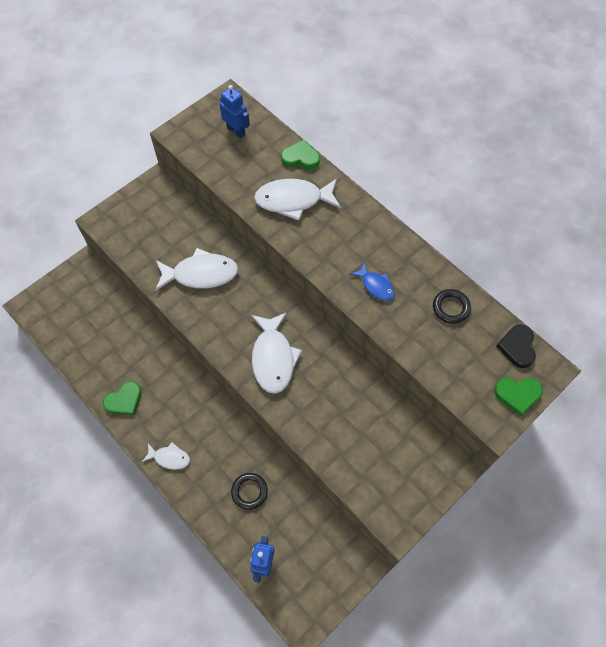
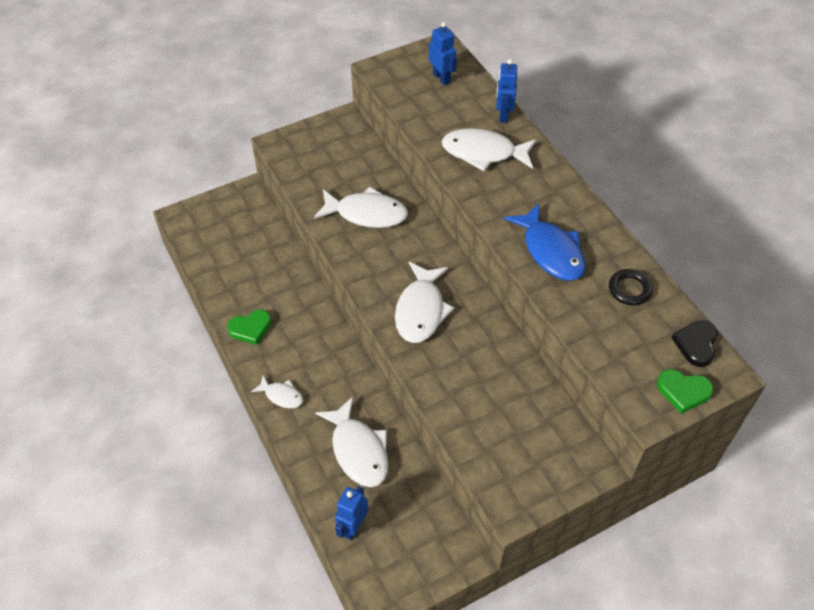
camera: 15 degrees right, 10 degrees down
black ring [231,473,268,510] -> white fish [315,397,389,487]
green heart [281,140,320,170] -> blue robot [496,59,517,123]
blue fish [350,262,395,301] -> blue fish [504,203,586,281], size x1.84

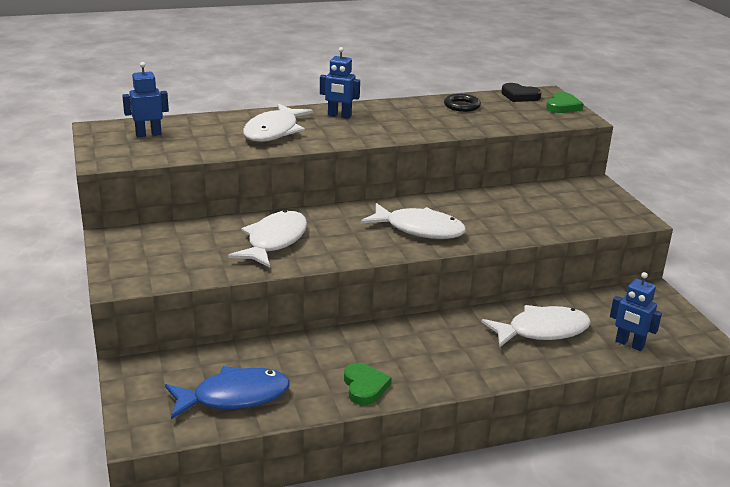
camera: 80 degrees left, 25 degrees down
white fish [251,375,303,408] -> none
blue robot [496,59,517,123] -> blue robot moved to [320,47,360,119]
blue fish [504,203,586,281] -> blue fish moved to [165,366,290,419]

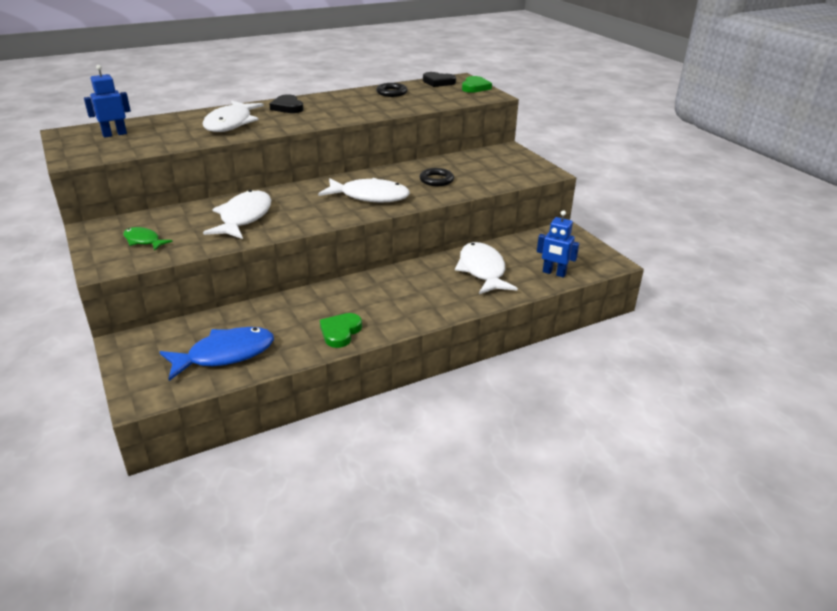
camera: 10 degrees left, 5 degrees up
blue robot [320,47,360,119] -> black heart [270,94,304,113]
green heart [344,363,392,405] -> green heart turned 135 degrees counterclockwise [320,313,362,348]
white fish [481,305,591,348] -> white fish turned 75 degrees counterclockwise [455,242,518,294]
none -> green fish [123,227,173,251]
none -> black ring [420,168,454,186]

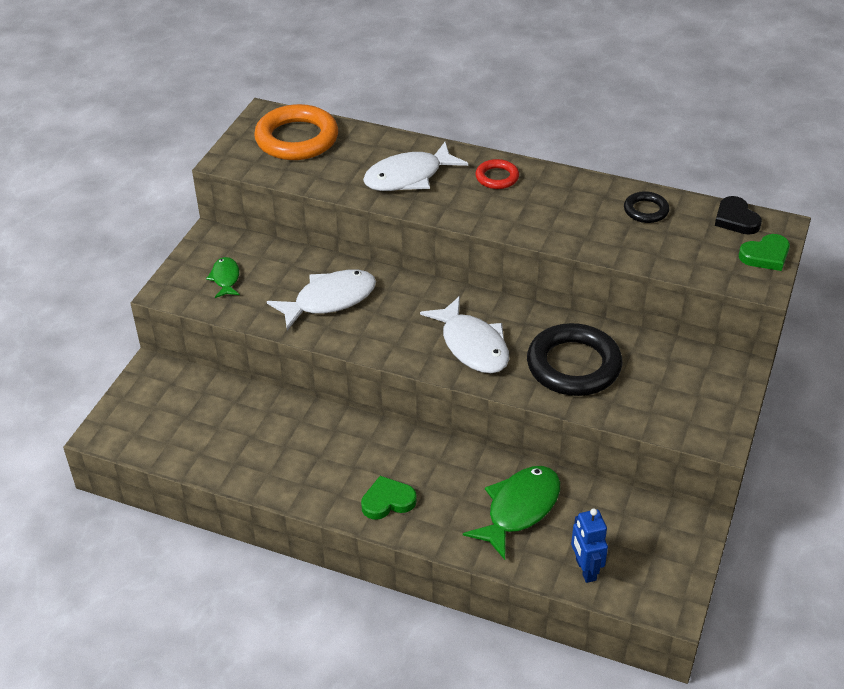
camera: 50 degrees right, 10 degrees up
blue robot [84,65,131,138] -> orange ring [254,104,338,160]
blue fish [160,327,274,381] -> none
black heart [270,94,304,113] -> red ring [475,159,519,189]
green heart [320,313,362,348] -> green heart moved to [361,476,417,520]
black ring [420,168,454,186] -> black ring [527,323,623,396], size x1.99
white fish [455,242,518,294] -> green fish [463,466,560,560]

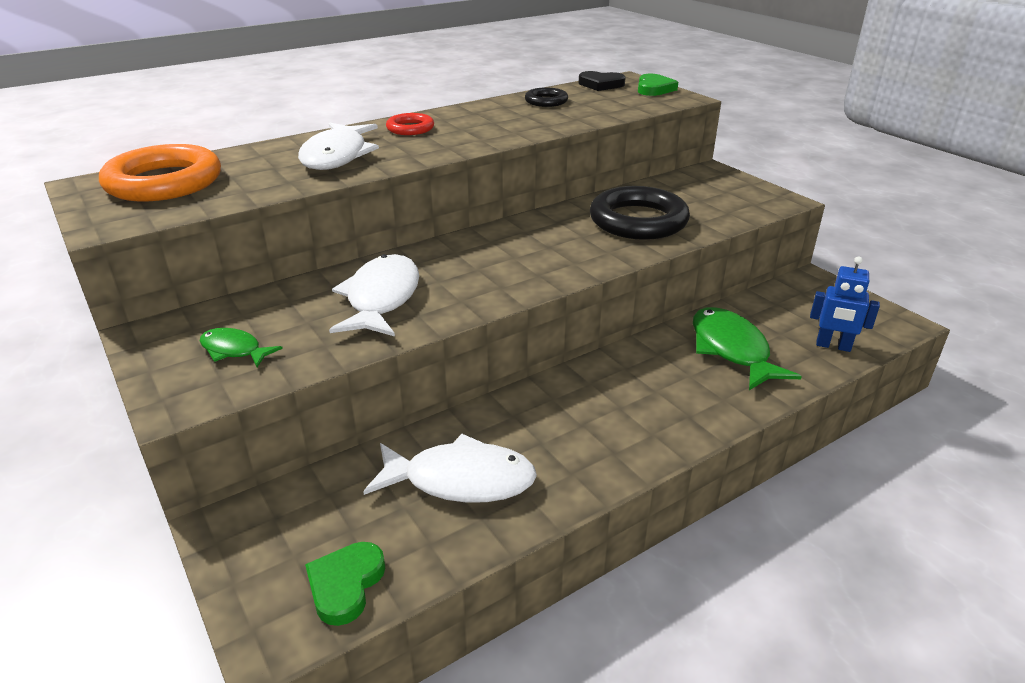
camera: 55 degrees left, 10 degrees down
green heart [361,476,417,520] -> green heart moved to [305,542,385,626]
white fish [420,296,509,373] -> white fish moved to [363,434,537,503]

